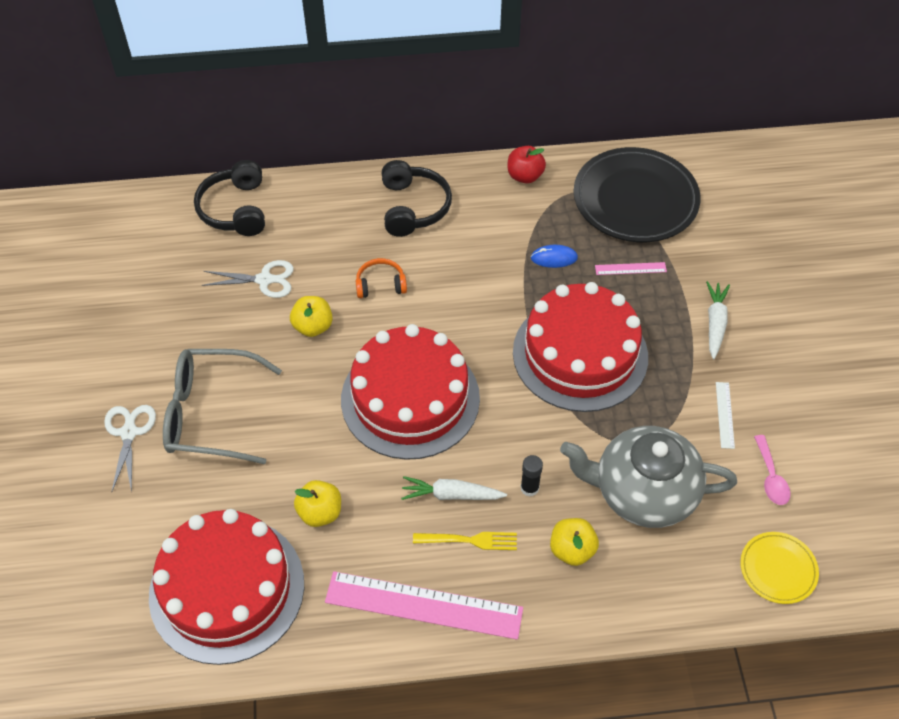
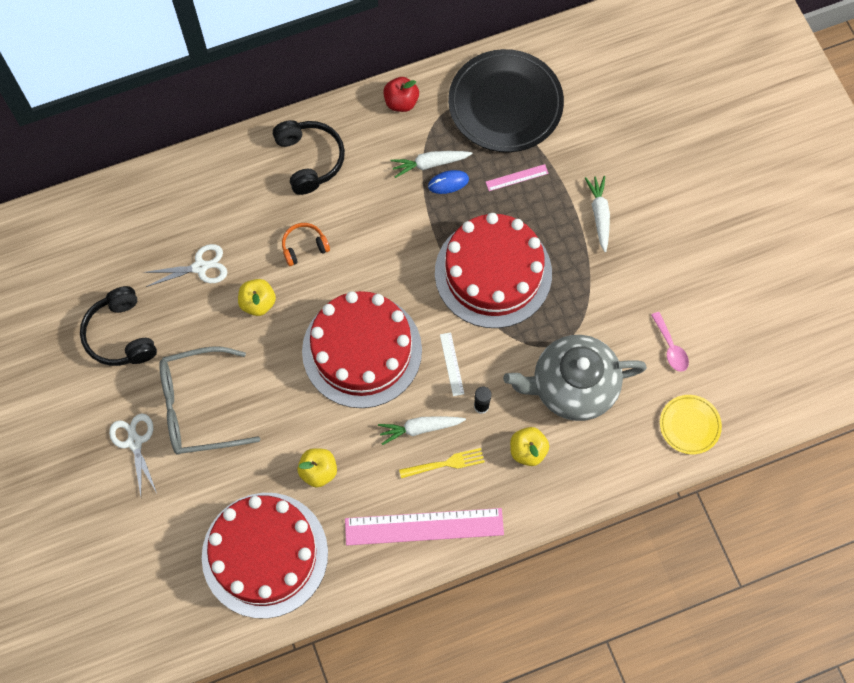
camera: 15 degrees left, 15 degrees up
black headphones [194,160,265,236] -> black headphones moved to [80,286,157,366]
white ruler [716,382,735,449] -> white ruler moved to [440,332,464,396]
none -> white carrot [391,151,472,178]

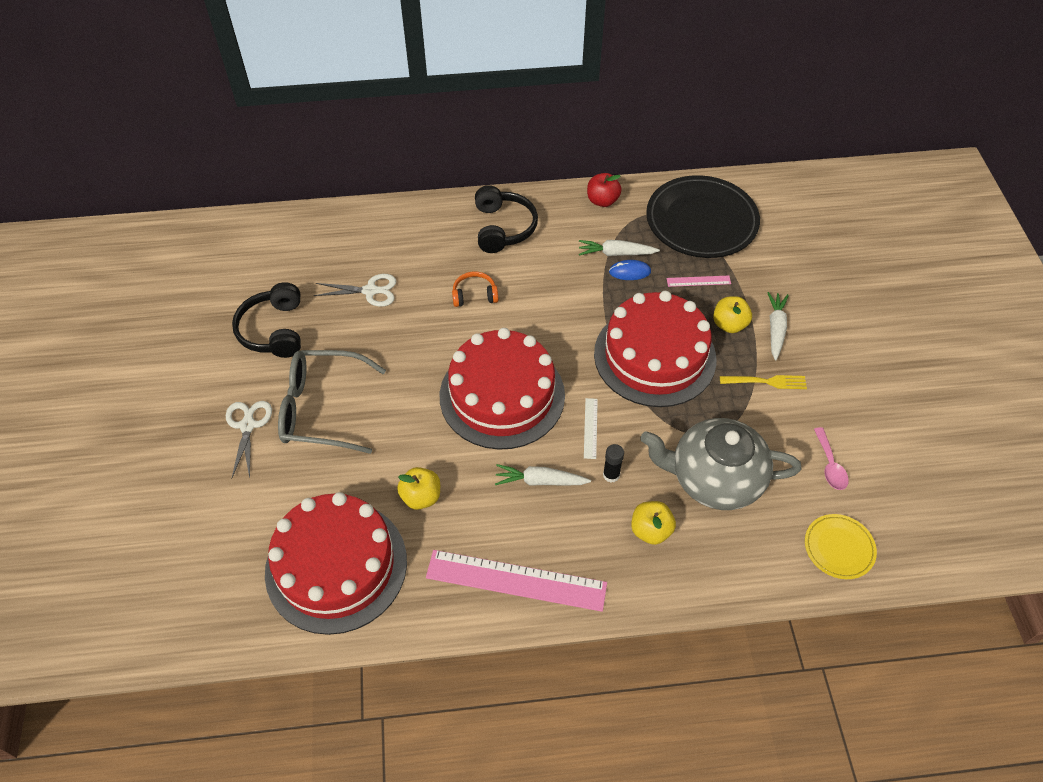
camera: 15 degrees right, 15 degrees down
yellow apple [238,279,276,316] -> yellow apple moved to [713,296,752,333]
yellow fork [399,448,485,478] -> yellow fork moved to [720,375,807,389]

